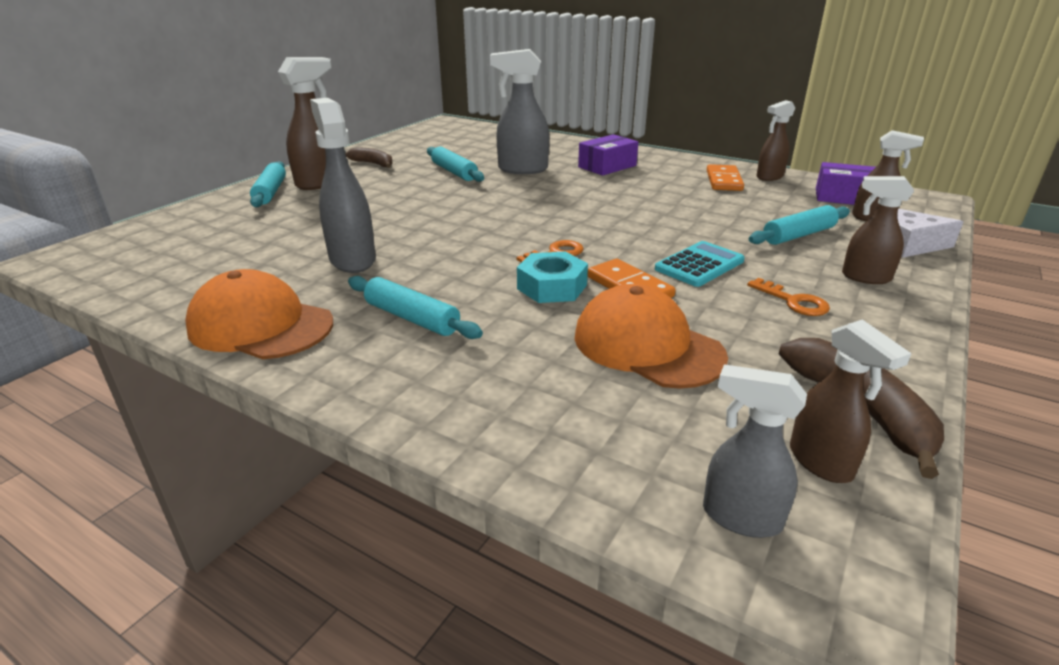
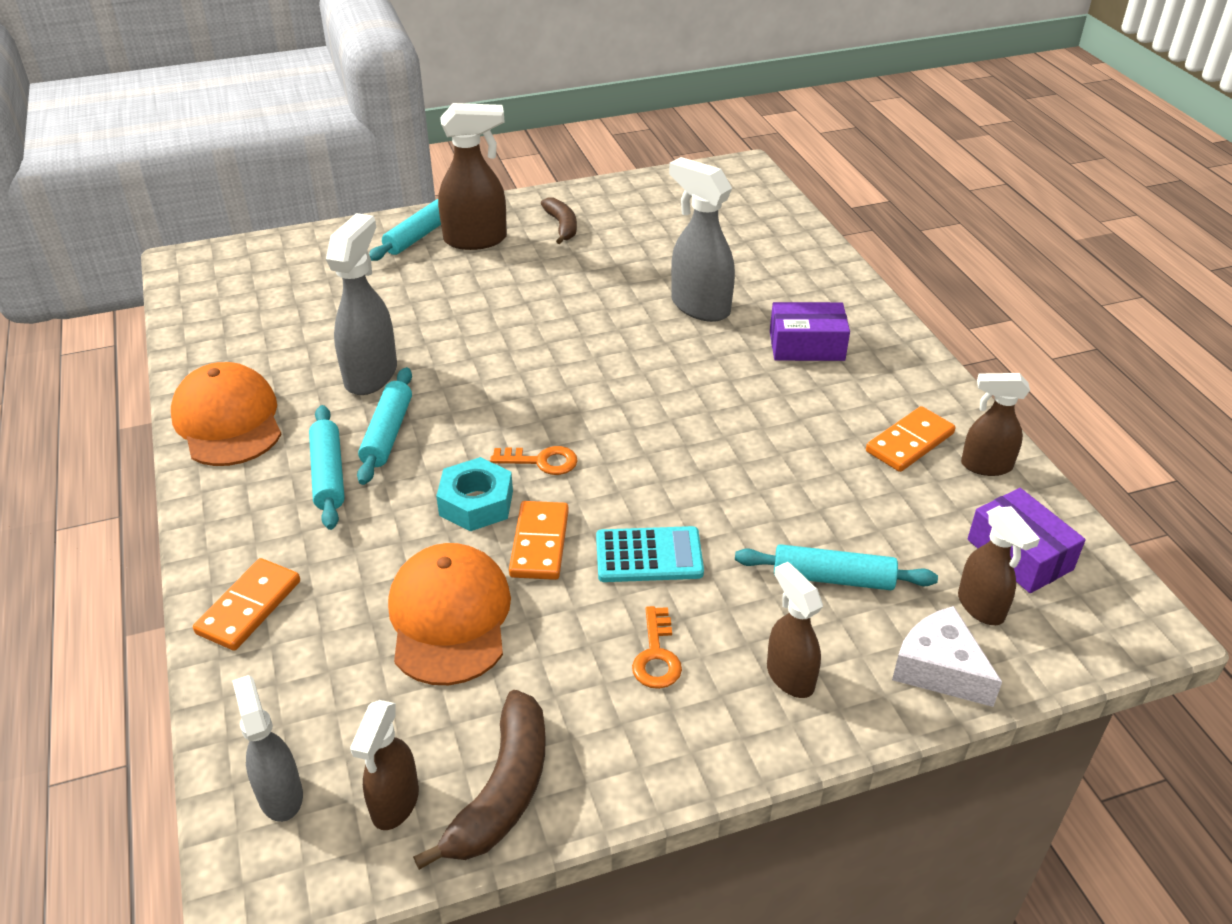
camera: 40 degrees right, 10 degrees up
turquoise rolling pin [427,146,484,182] -> turquoise rolling pin moved to [357,367,412,485]
none -> orange domino [193,558,300,651]

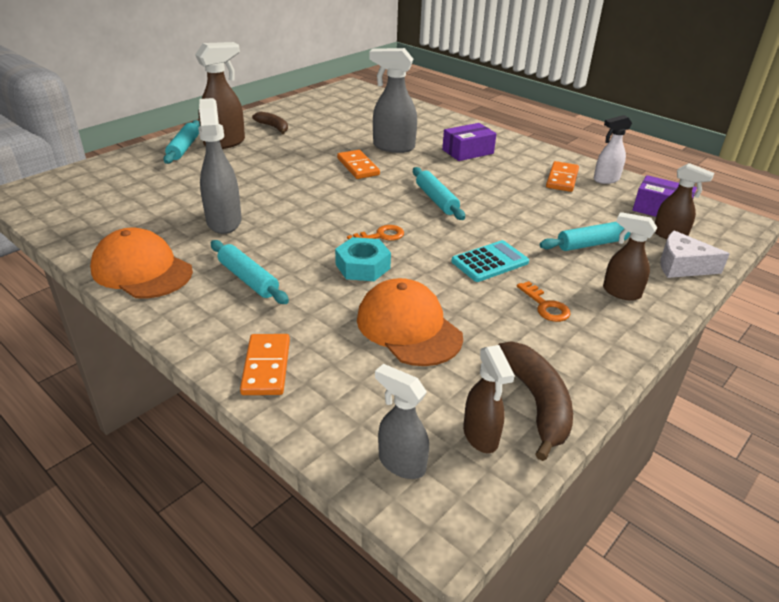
camera: 30 degrees left, 5 degrees down
turquoise rolling pin [357,367,412,485] -> turquoise rolling pin moved to [413,167,465,220]
orange domino [509,501,569,580] -> orange domino moved to [337,150,380,179]
brown spray bottle [961,373,1030,476] -> white spray bottle [594,115,632,184]

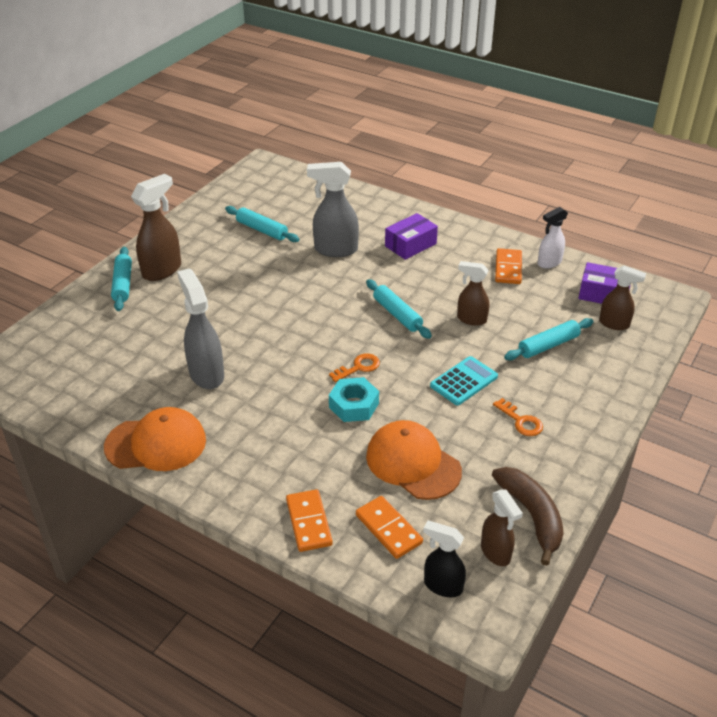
camera: 10 degrees left, 5 degrees up
orange cap [90,228,193,299] -> orange cap turned 150 degrees clockwise [104,407,206,471]
turquoise rolling pin [211,240,289,304] -> turquoise rolling pin moved to [225,206,299,242]
brown banana [252,112,288,134] -> none
orange domino [337,150,380,179] -> orange domino moved to [356,496,423,559]
grey spray bottle [375,364,429,479] -> black spray bottle [423,521,466,597]
brown spray bottle [603,212,657,301] -> brown spray bottle moved to [457,261,489,326]
white cheese [660,230,730,278] -> none

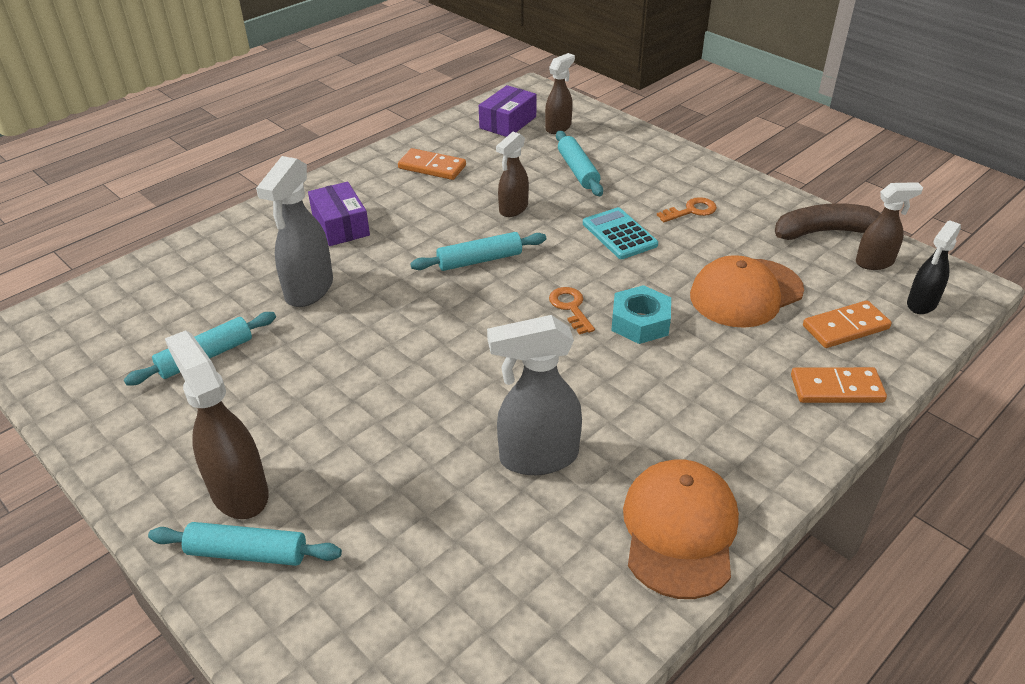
camera: 75 degrees left, 0 degrees up
white spray bottle [537,207,568,269] -> none

